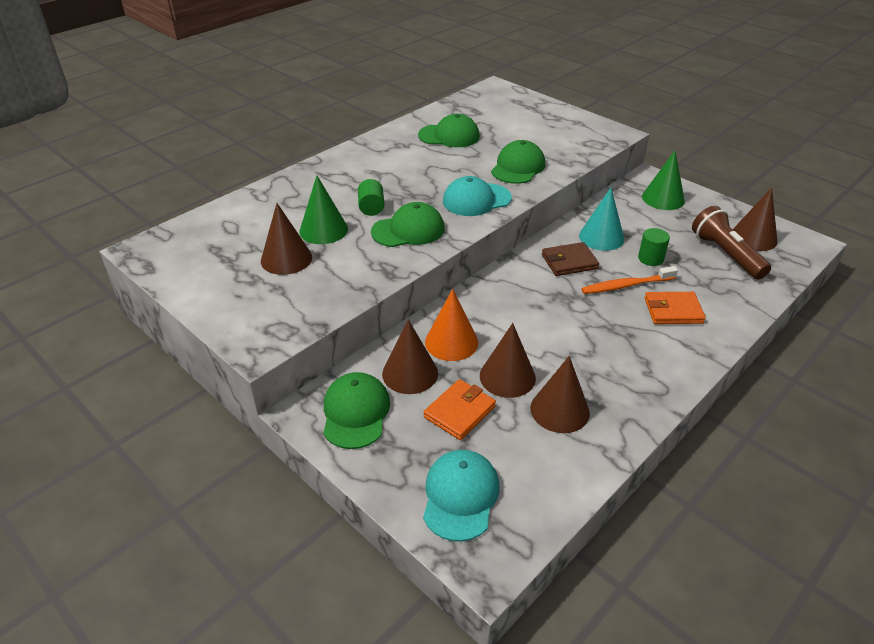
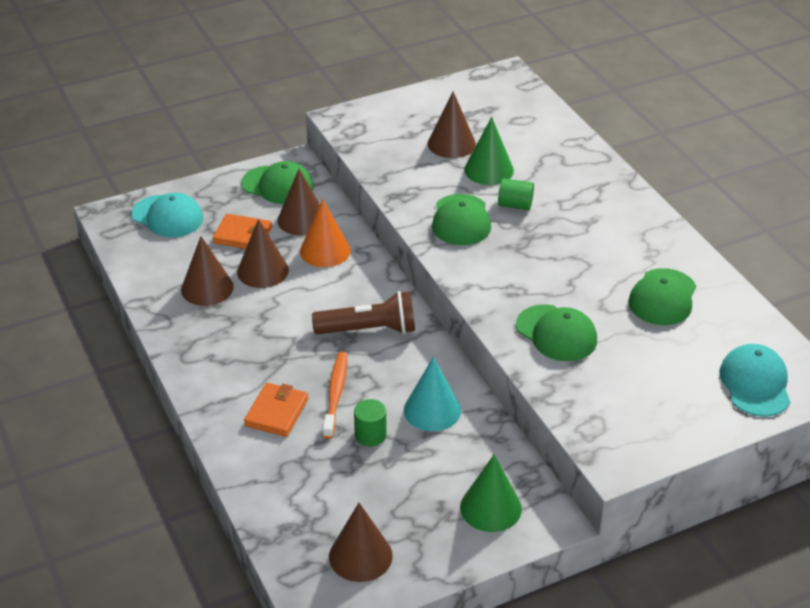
camera: 110 degrees right, 0 degrees up
orange wallet [424,379,496,440] -> orange wallet turned 45 degrees counterclockwise [213,214,272,249]
turquoise cap [443,176,512,216] -> turquoise cap moved to [719,344,790,417]
brown wallet [542,242,599,276] -> none
brown flashlight [692,206,771,279] -> brown flashlight moved to [312,291,415,335]

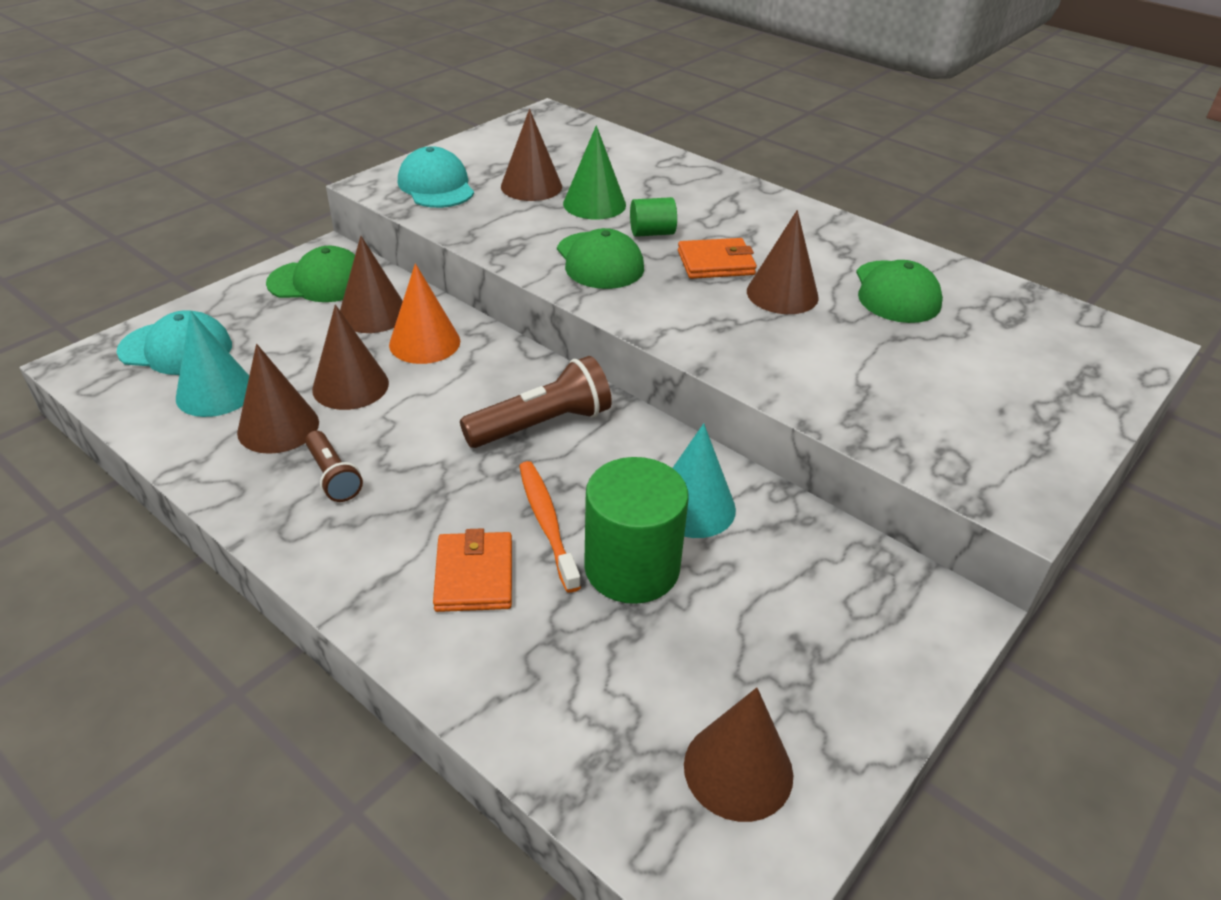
camera: 25 degrees left, 0 degrees up
orange wallet [213,214,272,249] -> orange wallet moved to [678,238,757,279]
green cylinder [354,399,387,446] -> green cylinder [584,457,689,604], size x1.94
green cone [460,454,522,532] -> none
green cap [516,304,597,361] -> none
turquoise cap [719,344,790,417] -> turquoise cap moved to [398,146,474,208]
none -> turquoise cone [176,310,249,417]
none -> brown flashlight [305,431,363,502]
none -> brown cone [747,210,819,314]

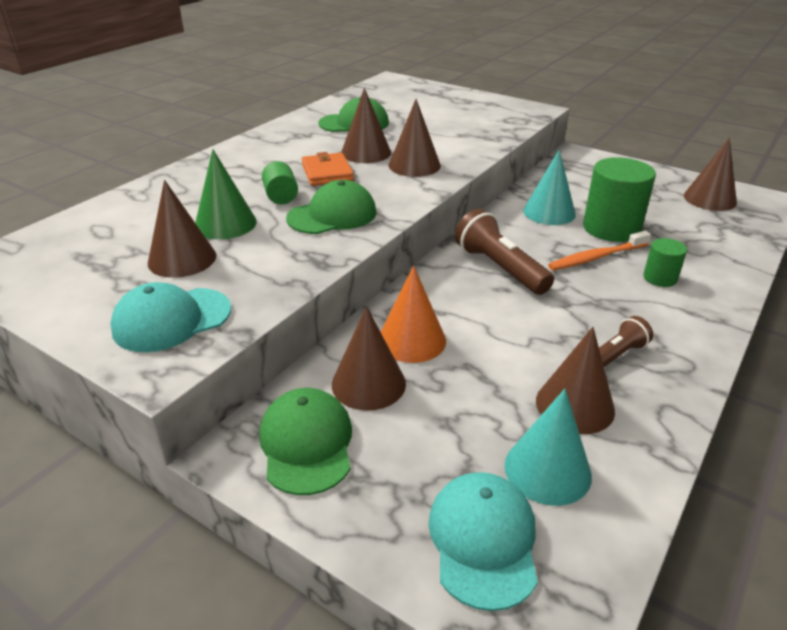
camera: 95 degrees left, 5 degrees down
brown cone [312,304,389,410] -> brown cone moved to [389,99,441,177]
orange wallet [433,528,512,612] -> green cylinder [643,238,687,287]

